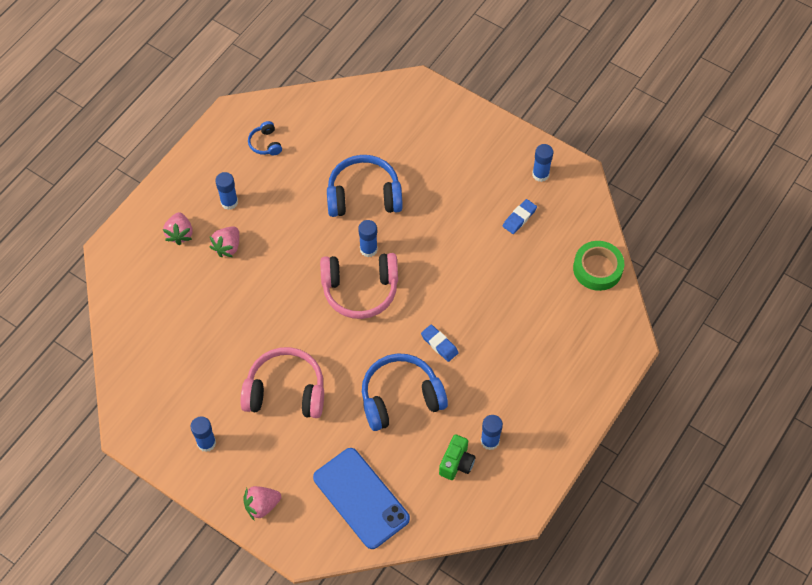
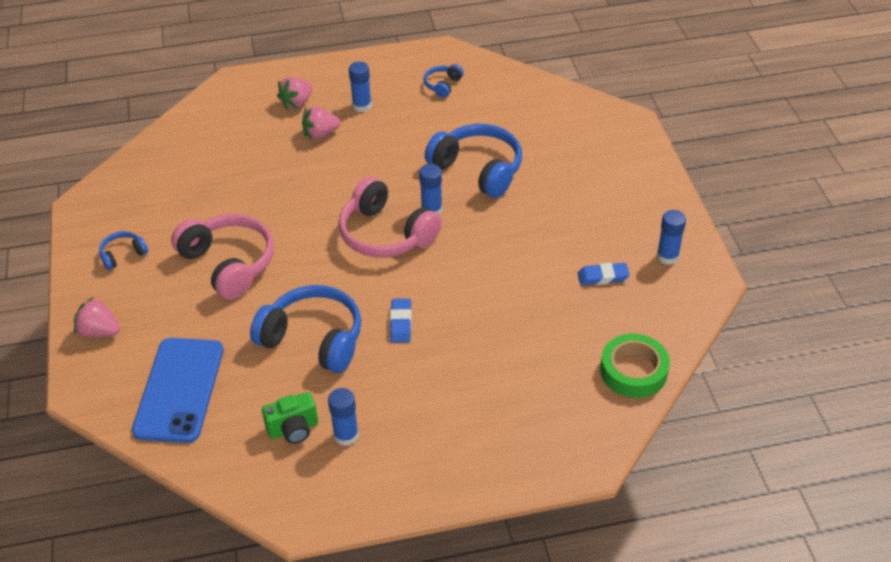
camera: 45 degrees right, 15 degrees down
blue glue stick [191,417,216,452] -> blue headphones [99,231,148,270]

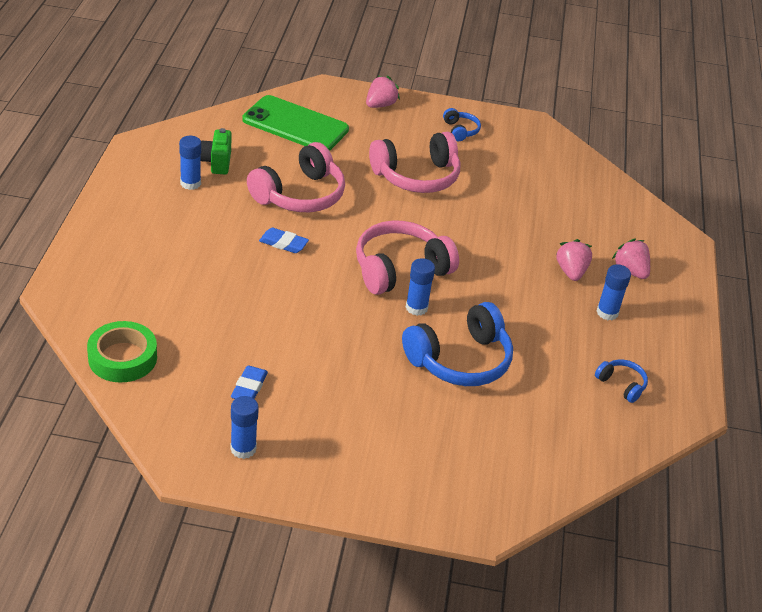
camera: 105 degrees right, 5 degrees down
blue phone [132,338,224,443] -> green phone [242,95,349,151]
blue headphones [250,285,361,373] -> pink headphones [247,142,345,212]

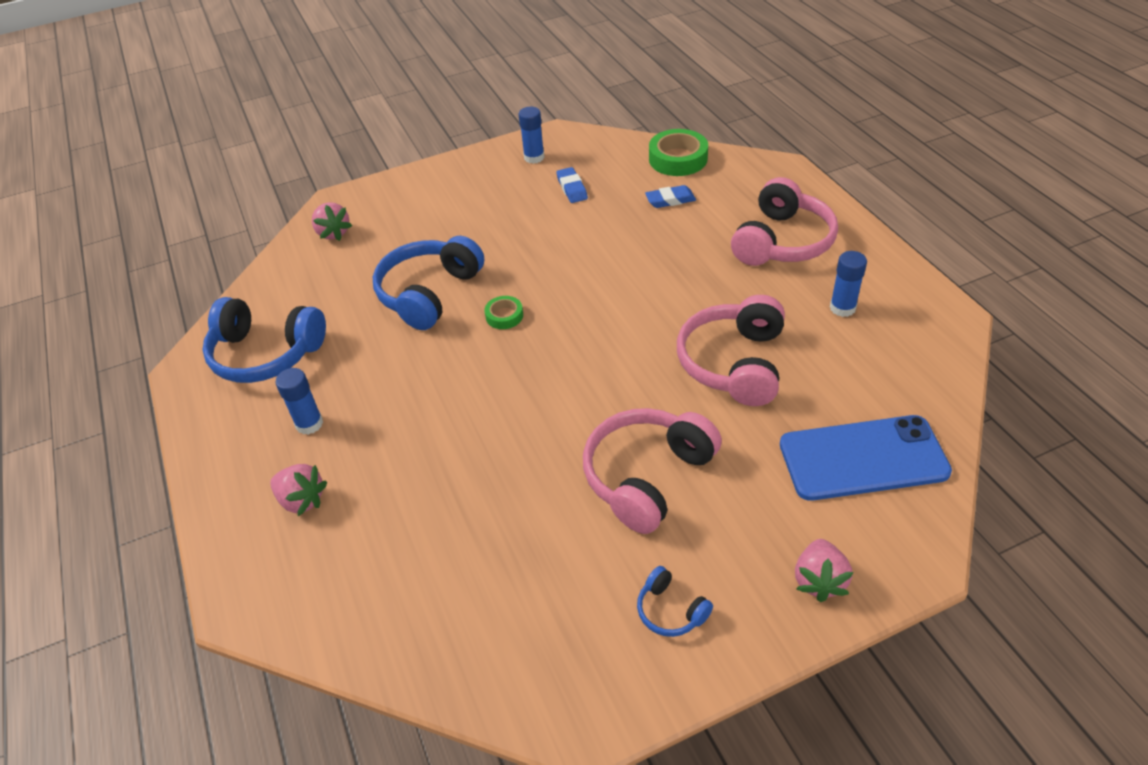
camera: 155 degrees right, 5 degrees up
green camera [201,128,232,174] -> none
green phone [242,95,349,151] -> blue phone [780,415,952,501]
blue eraser [259,228,309,253] -> blue eraser moved to [645,185,696,208]
pink headphones [356,221,459,295] -> pink headphones moved to [731,177,838,266]
blue glue stick [406,258,435,316] -> green tape [484,296,523,329]
pink strawberry [556,239,592,281] -> pink strawberry moved to [312,202,352,241]
blue headphones [595,359,648,403] -> blue headphones [202,297,326,383], size x2.11

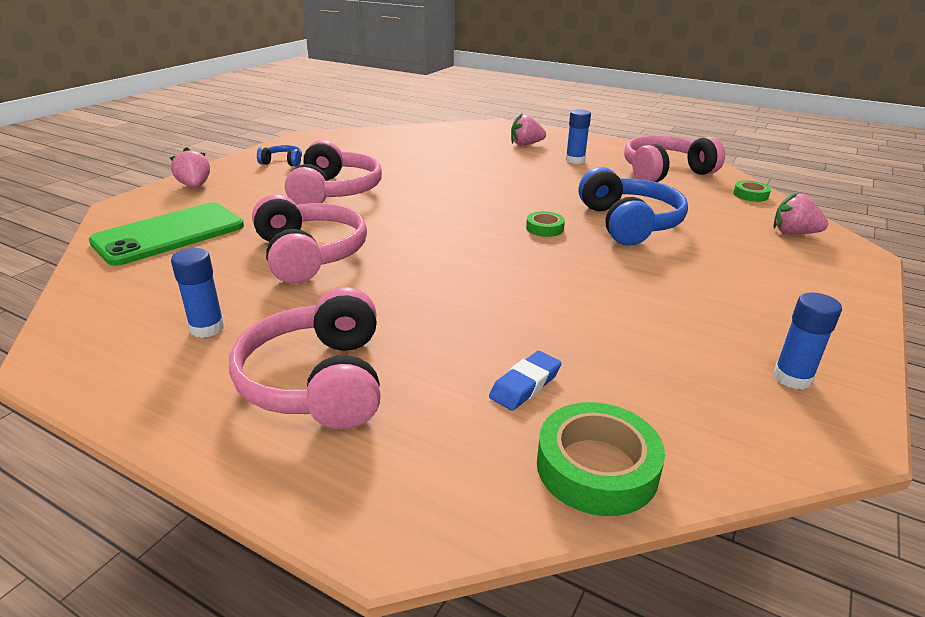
camera: 140 degrees right, 15 degrees down
blue headphones [202,297,326,383] -> pink headphones [624,135,725,182]
blue eraser [556,167,588,203] -> none
blue phone [780,415,952,501] -> green phone [89,202,244,266]
none -> green tape [733,180,771,202]

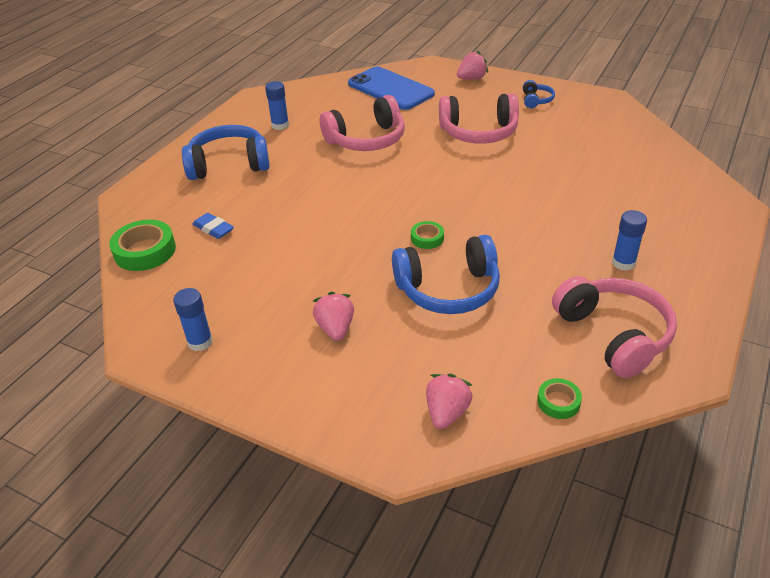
camera: 90 degrees right, 10 degrees up
green phone [89,202,244,266] -> blue phone [348,66,435,110]
pink headphones [229,287,380,430] -> blue headphones [182,125,270,180]
pink strawberry [511,113,546,146] -> pink strawberry moved to [313,292,354,341]

